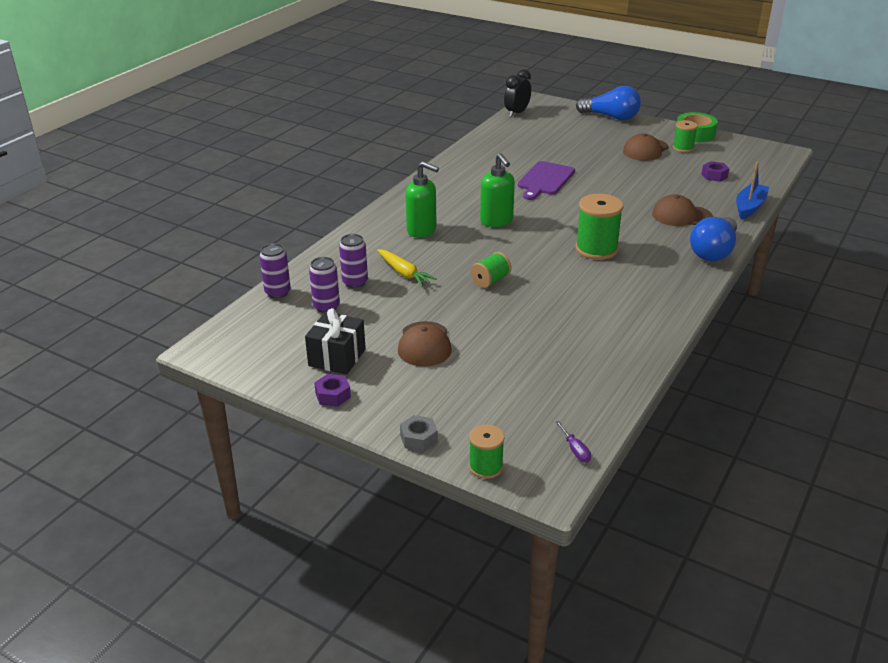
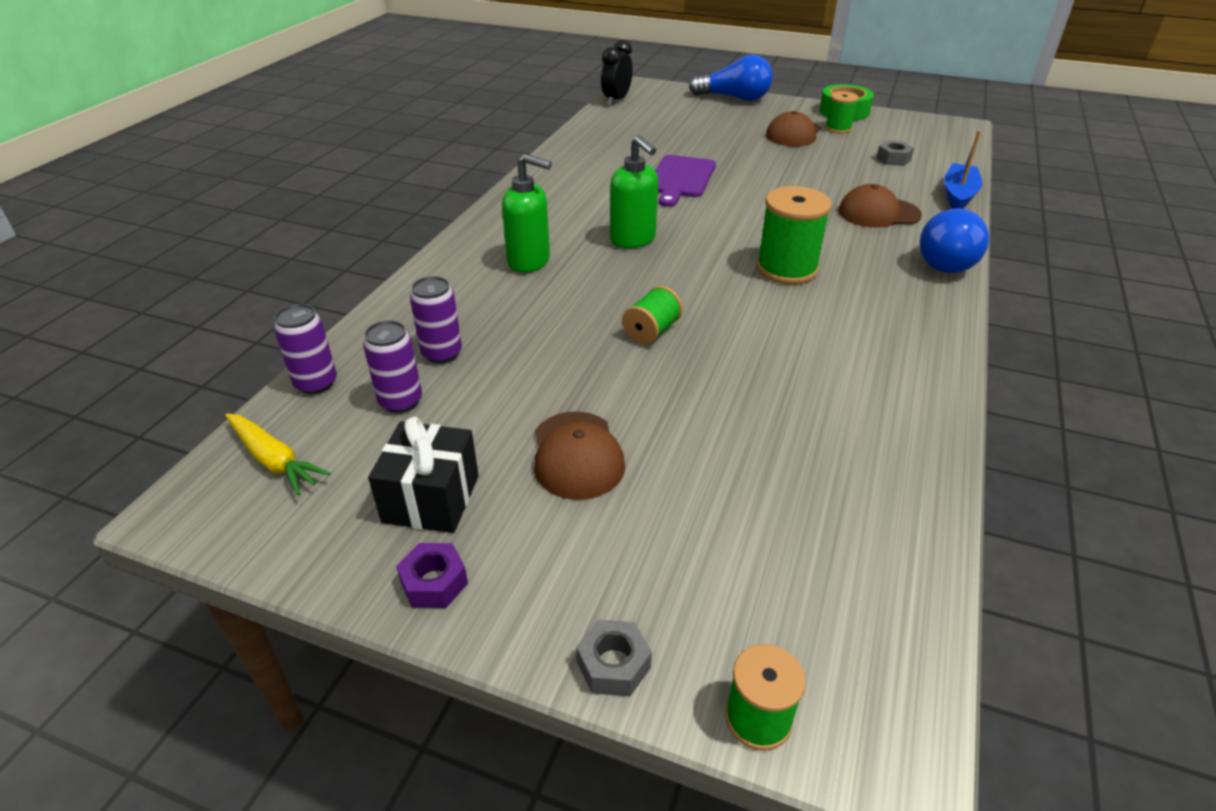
camera: 10 degrees left, 5 degrees up
yellow carrot [377,249,437,287] -> yellow carrot moved to [225,413,331,496]
purple screwdriver [555,421,591,463] -> none
purple nut [702,161,729,182] -> grey nut [876,141,914,166]

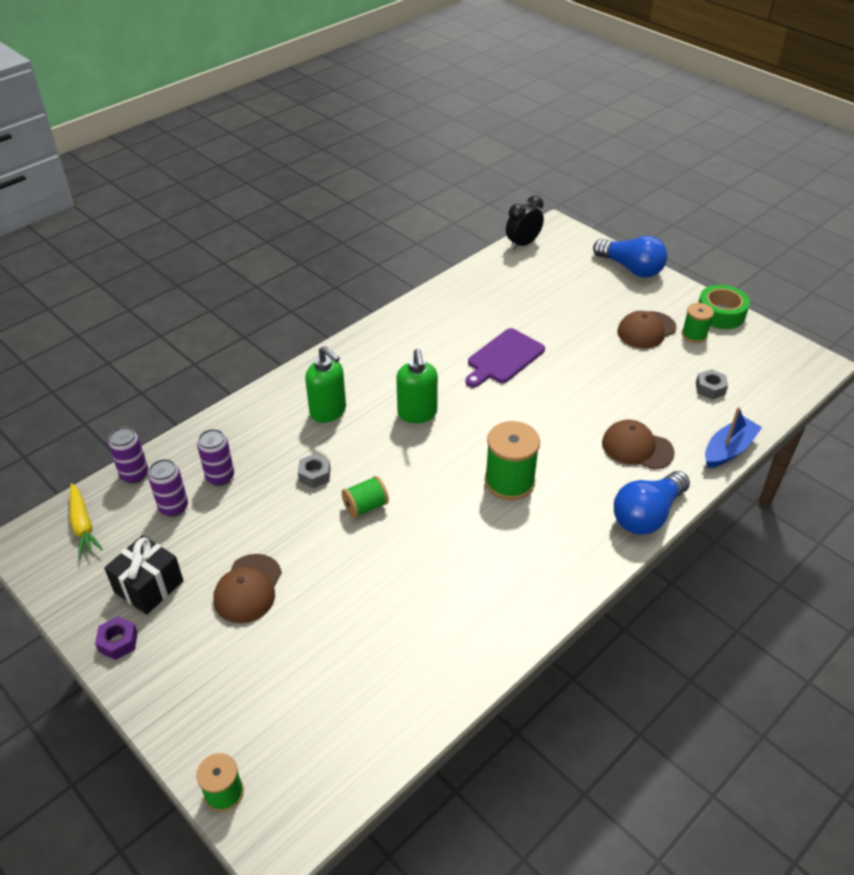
camera: 25 degrees right, 5 degrees up
grey nut [576,620,652,696] -> grey nut moved to [298,453,331,488]

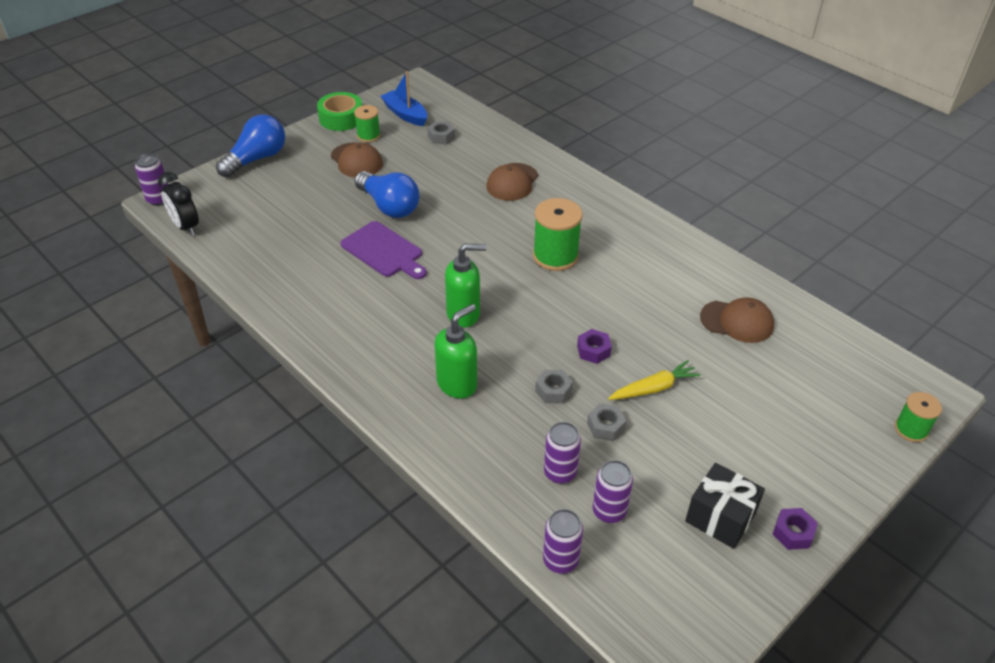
camera: 90 degrees left, 0 degrees up
yellow carrot [70,483,103,558] -> yellow carrot moved to [608,360,701,400]
brown cap [213,554,282,623] -> brown cap moved to [700,297,774,343]
green spool [342,476,389,518] -> purple nut [577,329,612,364]
blue light bulb [614,471,690,535] -> blue light bulb moved to [355,171,419,218]
blue boat [705,407,762,468] -> blue boat moved to [380,71,427,126]
none -> purple can [135,154,168,206]
none -> grey nut [587,403,626,441]

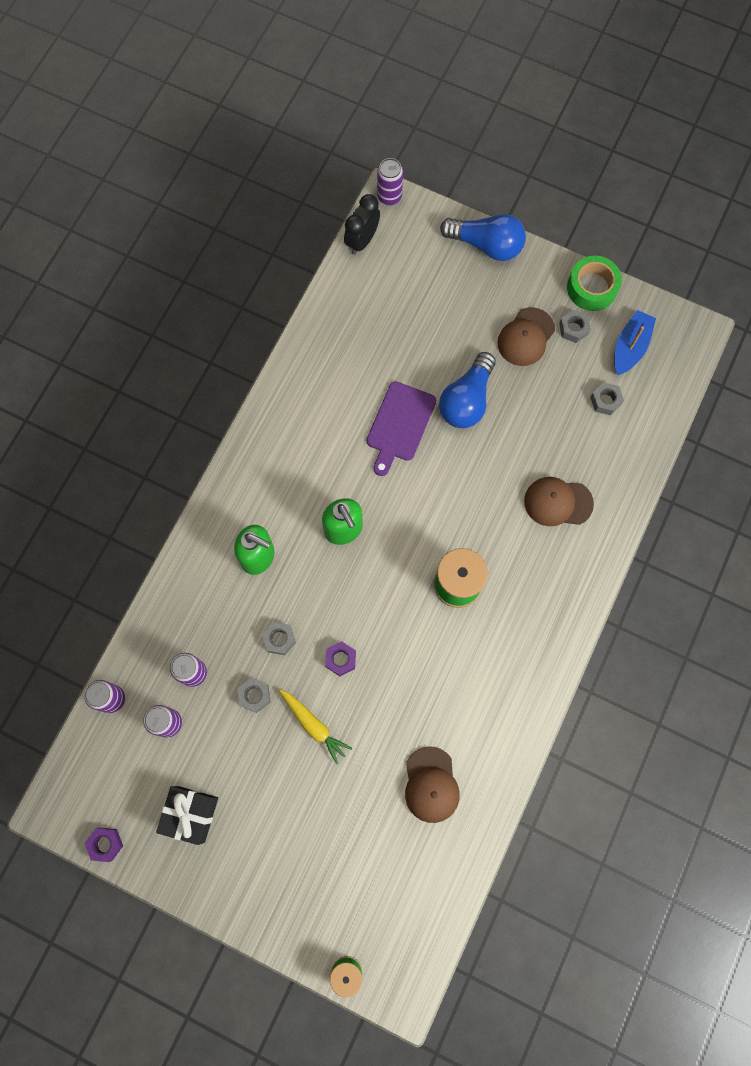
camera: 70 degrees right, 30 degrees up
green spool [354,105,380,142] -> grey nut [559,310,591,343]
purple nut [773,508,818,550] -> purple nut moved to [85,828,123,862]

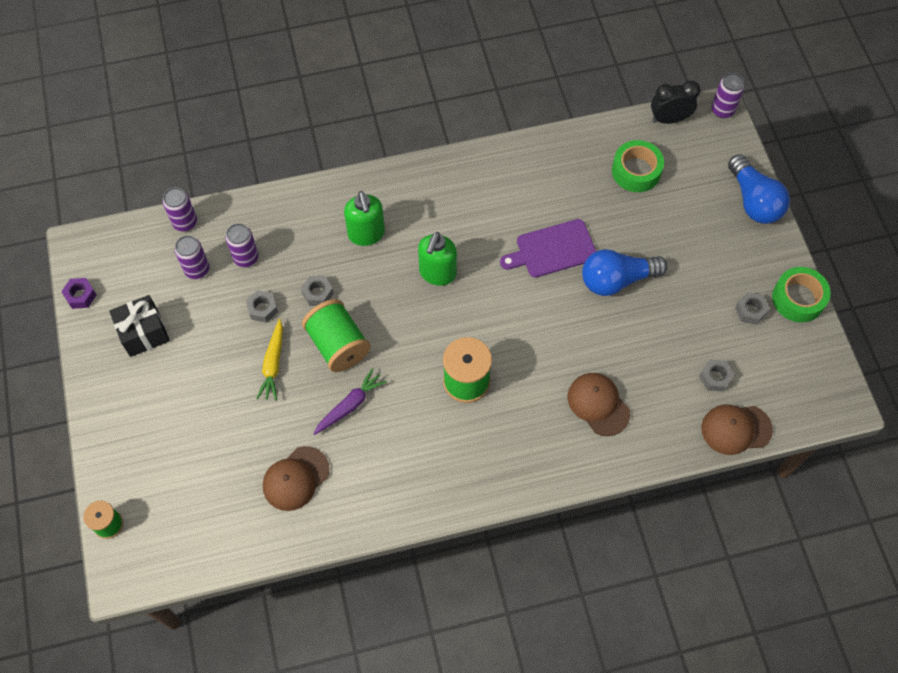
camera: 50 degrees right, 10 degrees down
purple nut [325,641,356,676] -> green spool [302,299,371,372]
brown cap [497,307,555,366] -> brown cap moved to [701,405,773,455]
blue boat [614,310,656,375] -> none
none -> purple carrot [314,368,387,435]
none -> green tape [612,140,664,192]

